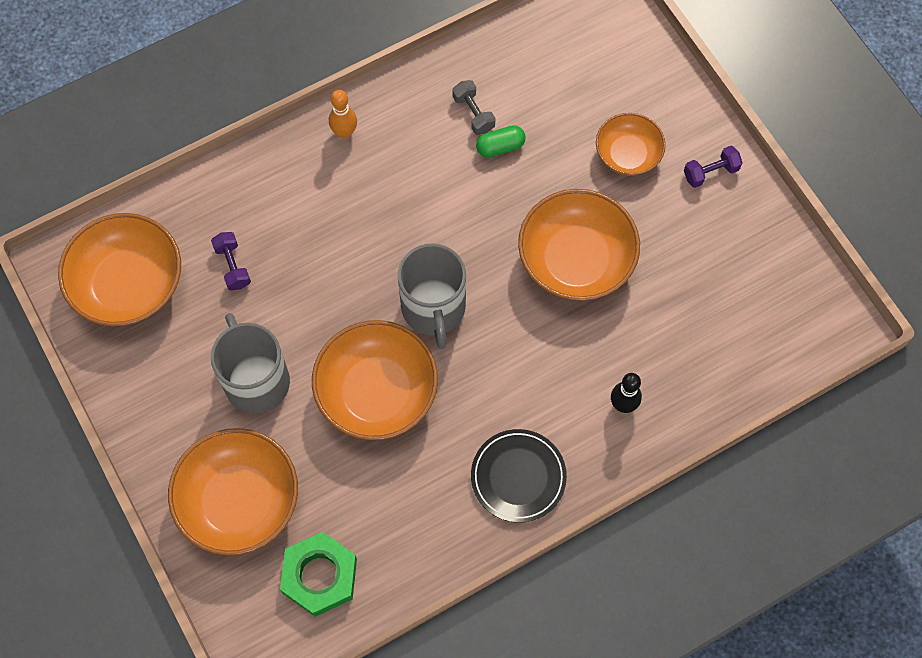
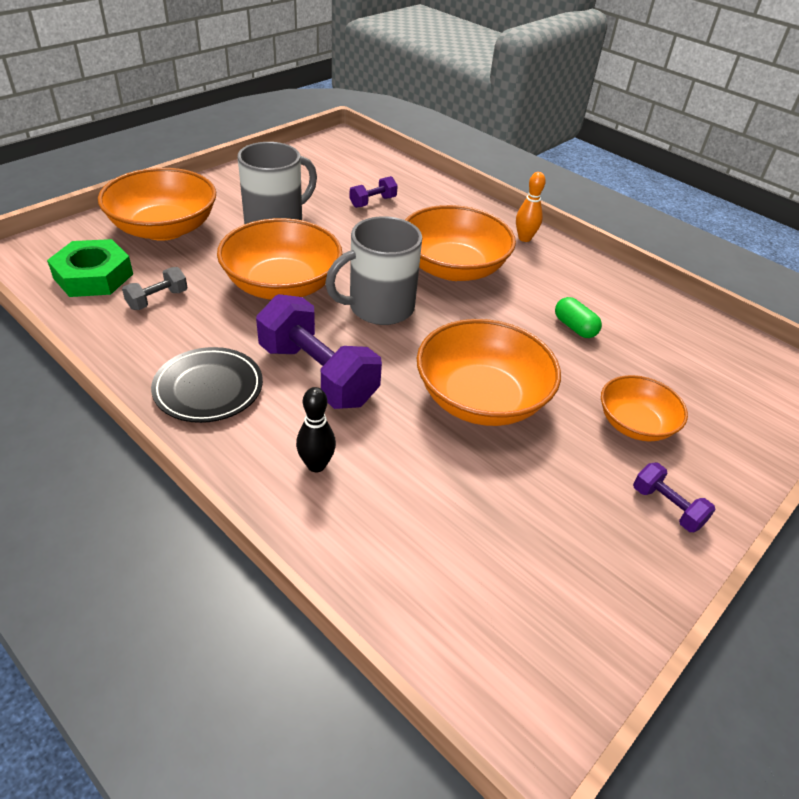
camera: 70 degrees right, 25 degrees down
orange bowl [58,213,181,326] -> orange bowl moved to [405,205,516,281]
grey dumbbell [452,80,496,135] -> grey dumbbell moved to [122,267,188,310]
none -> purple dumbbell [256,294,382,409]

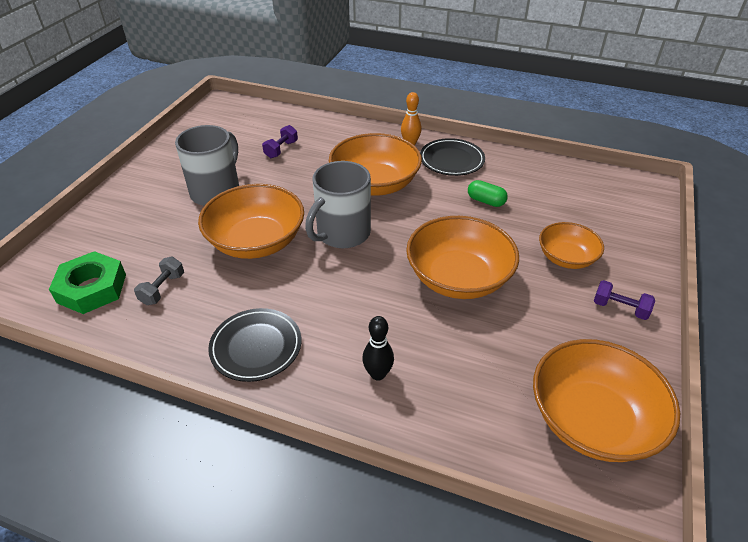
camera: 20 degrees left, 0 degrees up
orange bowl [98,168,216,241] -> orange bowl moved to [533,339,680,462]
purple dumbbell [256,294,382,409] -> none
none -> black plate [420,138,485,176]

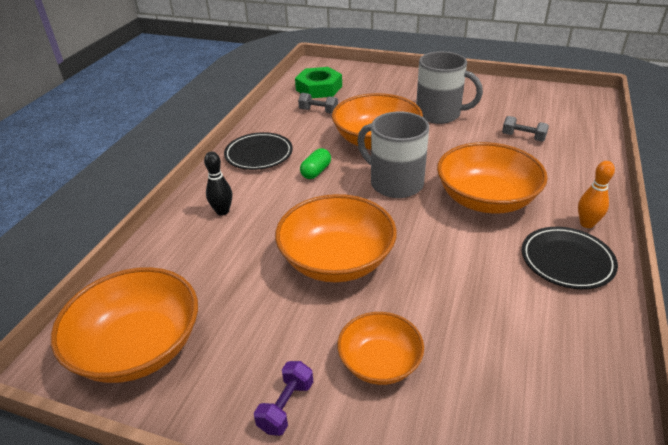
camera: 90 degrees right, 5 degrees down
purple dumbbell [262,125,298,158] -> grey dumbbell [502,116,549,142]
green capsule [468,180,508,207] -> green capsule moved to [300,148,331,179]

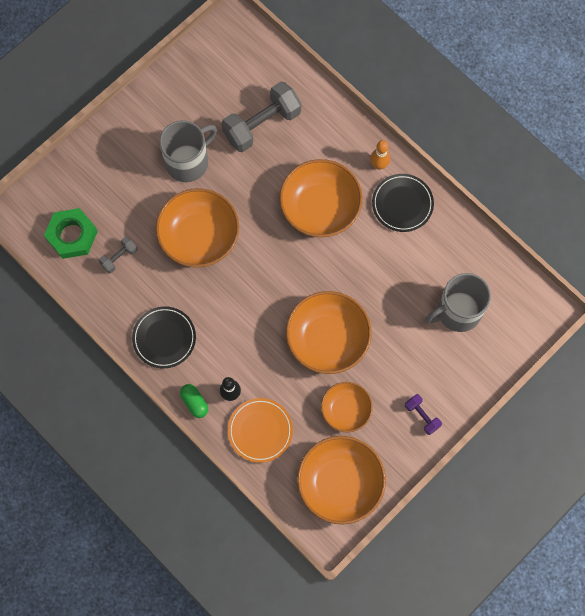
camera: 65 degrees left, 35 degrees up
green capsule [300,148,331,179] -> green capsule moved to [180,384,208,418]
orange bowl [337,312,424,385] -> orange bowl moved to [321,382,373,432]
grey mug [357,111,429,198] -> grey mug moved to [425,273,491,332]
grey dumbbell [502,116,549,142] -> grey dumbbell [221,82,301,152], size x2.08
none -> orange plate [228,398,293,463]

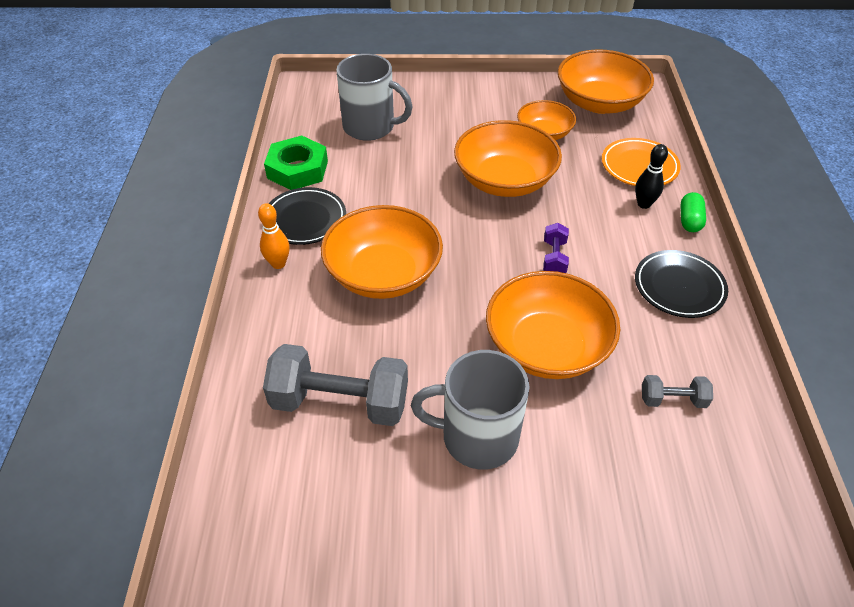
camera: 135 degrees left, 25 degrees down
green nut [44,208,98,259] -> green nut moved to [264,135,328,190]
purple dumbbell [405,394,442,435] -> purple dumbbell moved to [543,223,569,273]

